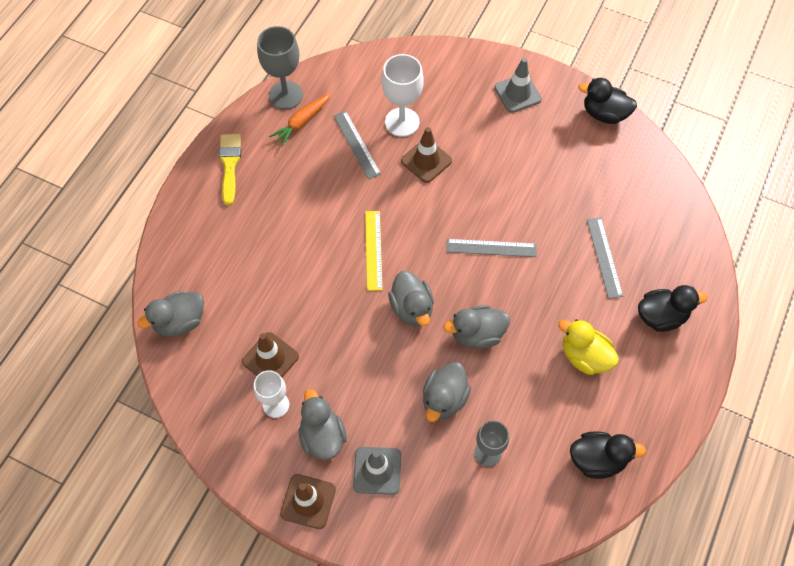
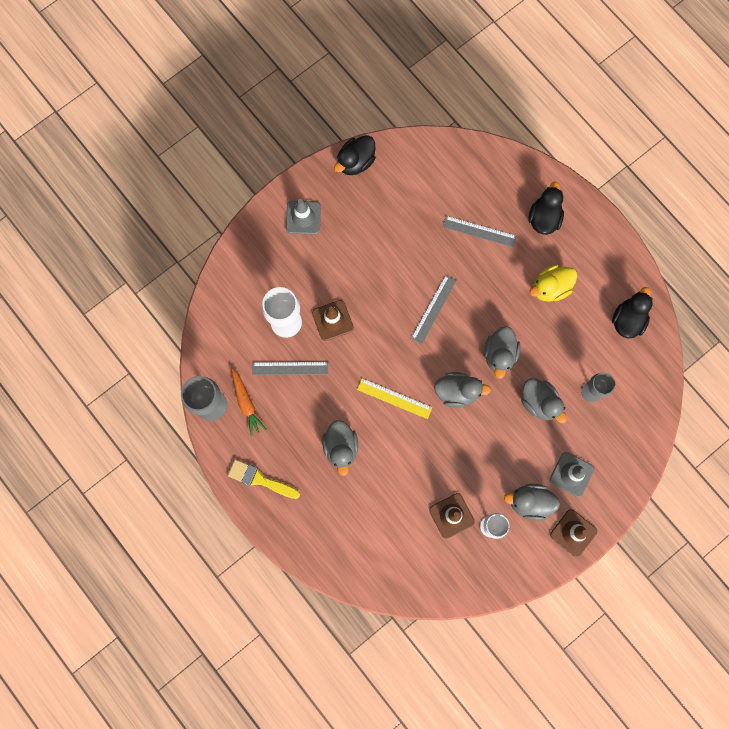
camera: 65 degrees left, 15 degrees up
grey duck [137,291,204,337] -> grey duck moved to [322,420,358,476]

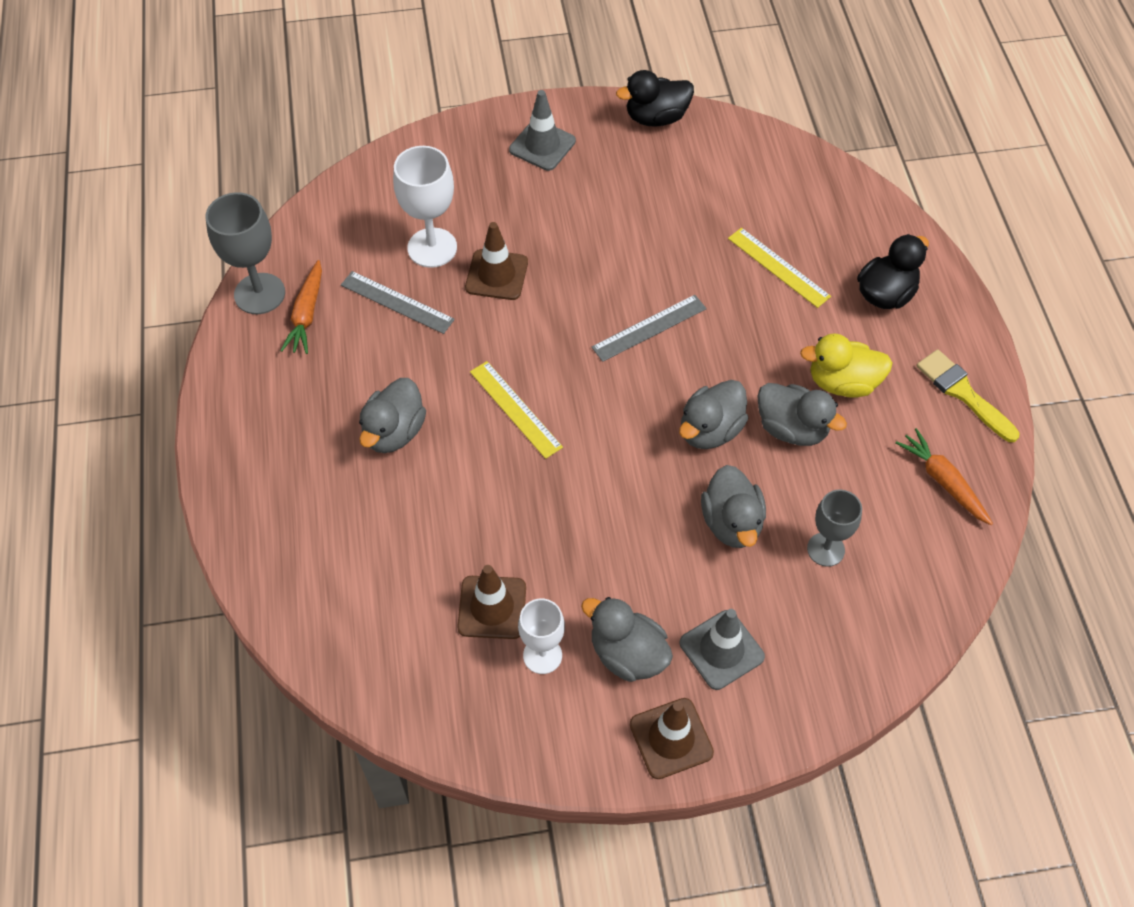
camera: 30 degrees right, 20 degrees down
yellow brush [228,459,300,499] -> yellow brush moved to [916,349,1019,442]
grey duck [434,372,491,408] -> grey duck moved to [757,383,847,446]
grey ruler [443,216,517,247] -> yellow ruler [728,228,831,308]
black duck [612,287,653,339] -> orange carrot [895,428,993,525]

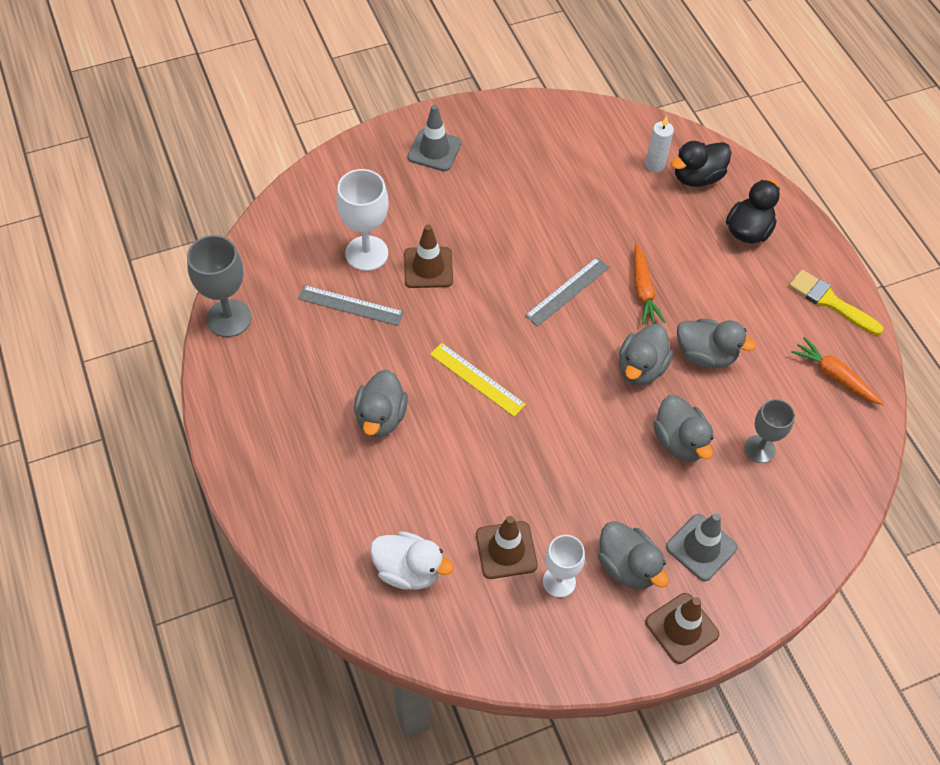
camera: 15 degrees left, 0 degrees up
orange carrot [280,260,322,354] -> orange carrot moved to [634,244,665,325]
grey duck [581,597,673,682] -> grey duck turned 150 degrees counterclockwise [598,521,669,589]
black duck [616,70,694,127] -> black duck moved to [671,141,732,187]
yellow ruler [728,228,831,308] -> none
yellow duck [800,333,893,398] -> none
none -> white duck [370,531,454,590]
none -> white candle [645,116,674,172]

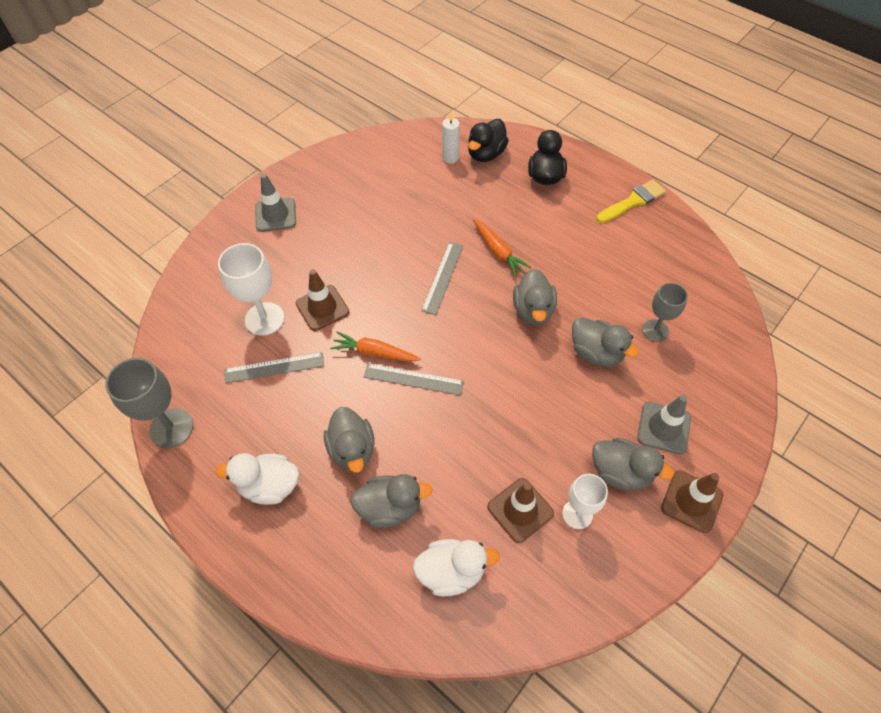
camera: 25 degrees left, 0 degrees up
yellow ruler [430,343,526,417] -> grey ruler [364,363,464,396]
grey duck [677,319,756,368] -> grey duck moved to [350,474,433,528]
yellow brush [789,270,883,335] -> yellow brush turned 135 degrees clockwise [596,179,666,223]
orange carrot [791,337,884,405] -> orange carrot moved to [330,332,421,362]
none -> white duck [216,453,299,505]

